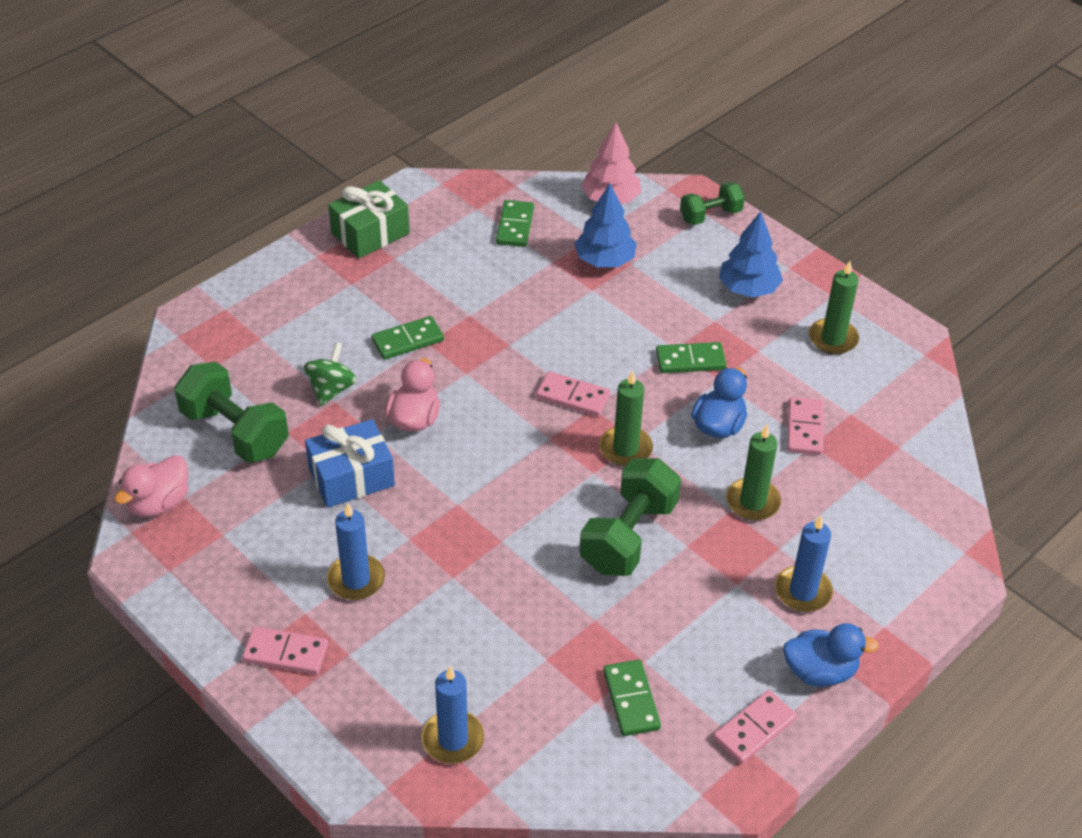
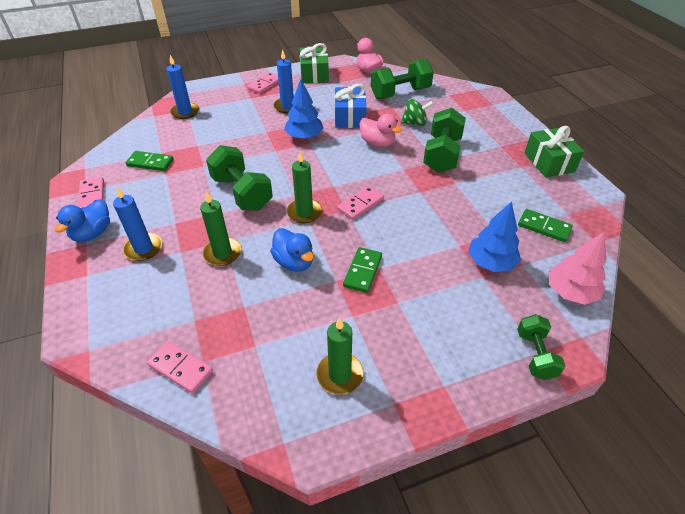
camera: 115 degrees right, 0 degrees up
green spinning top [304,342,356,406] -> green spinning top turned 45 degrees counterclockwise [401,99,433,126]
green domino [371,316,444,360] -> green dumbbell [423,108,466,173]
blue tree [719,211,783,297] -> blue tree moved to [284,79,324,139]
pink domino [787,397,824,455] -> pink domino moved to [147,341,213,394]
none -> green gift [300,43,329,83]

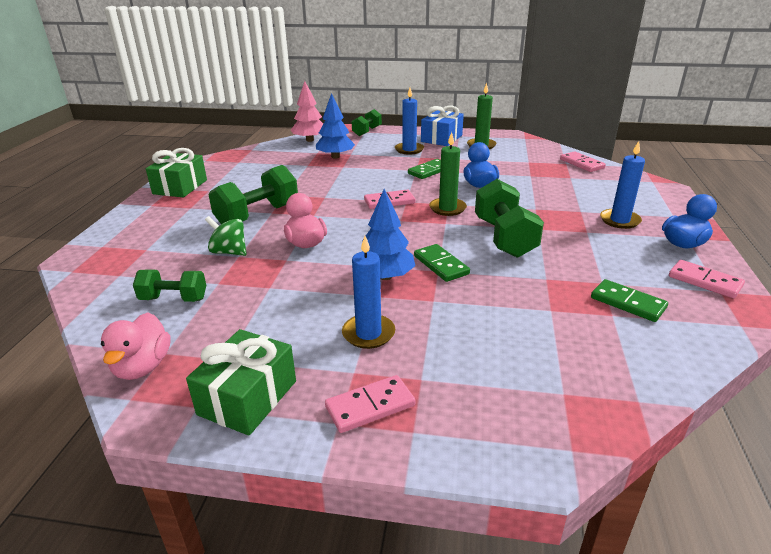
camera: 150 degrees left, 15 degrees down
pink domino [78,177,104,208] -> pink domino turned 60 degrees counterclockwise [669,260,745,298]
blue candle [166,55,199,119] -> blue candle moved to [395,88,424,155]
green candle [200,191,241,266] -> none
blue gift [335,84,366,128] -> blue gift moved to [421,106,464,146]
green dumbbell [371,59,434,99] -> green dumbbell [133,269,206,302], size x0.60
green domino [518,209,573,242] -> green domino moved to [414,244,470,282]

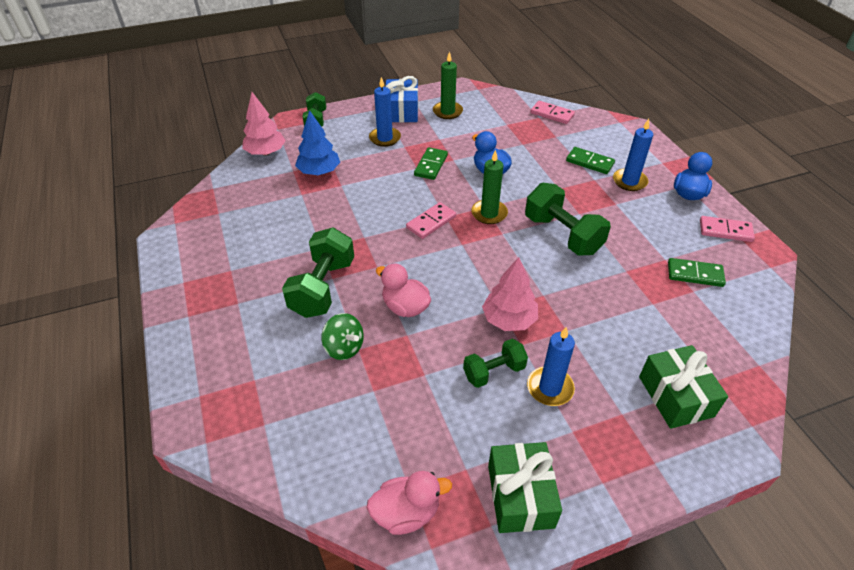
camera: 30 degrees left, 15 degrees up
pink duck [101,312,171,380] -> pink duck turned 75 degrees counterclockwise [367,471,452,535]
green dumbbell [133,269,206,302] -> green dumbbell moved to [463,339,528,388]
green gift [146,148,207,197] -> green gift moved to [639,345,728,429]
green spinning top [205,216,247,256] -> green spinning top turned 135 degrees counterclockwise [321,313,364,360]
pink domino [325,375,415,433] -> none
blue tree [362,189,415,280] -> pink tree [482,257,538,331]
green domino [414,244,470,282] -> green domino moved to [566,147,615,174]

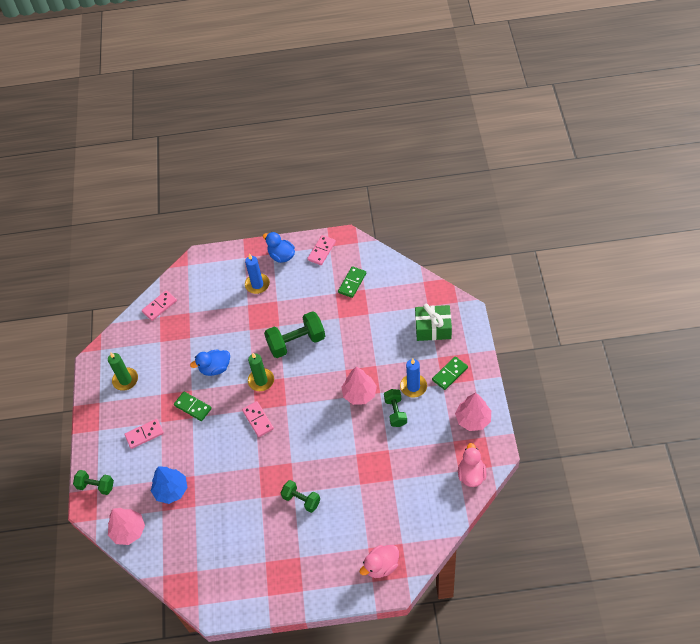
camera: 70 degrees left, 10 degrees up
green dumbbell [282,228,354,318] -> green dumbbell [281,480,320,513], size x0.60
green spinning top [321,313,364,360] -> none
blue candle [369,77,401,147] -> pink domino [125,419,164,449]
pink duck [376,263,431,317] -> pink duck moved to [360,545,399,578]
blue gift [385,76,418,122] -> none
green gift [488,442,562,533] -> pink tree [455,392,491,431]
green domino [566,147,615,174] -> green domino moved to [432,356,468,390]

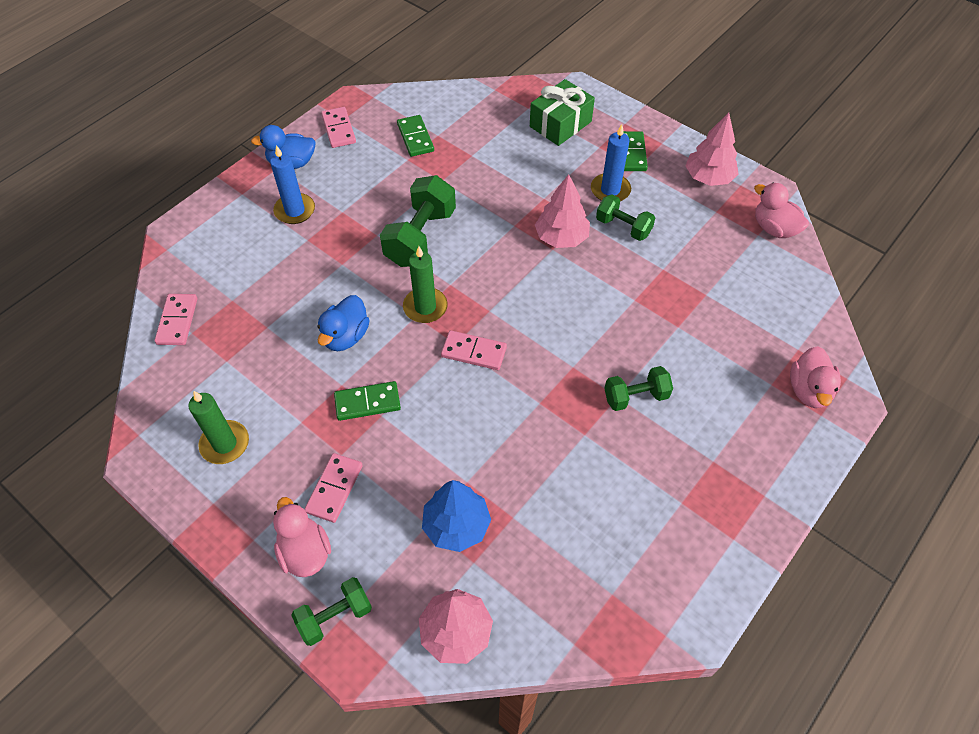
camera: 50 degrees left, 0 degrees up
none -> pink duck [273,497,331,577]

